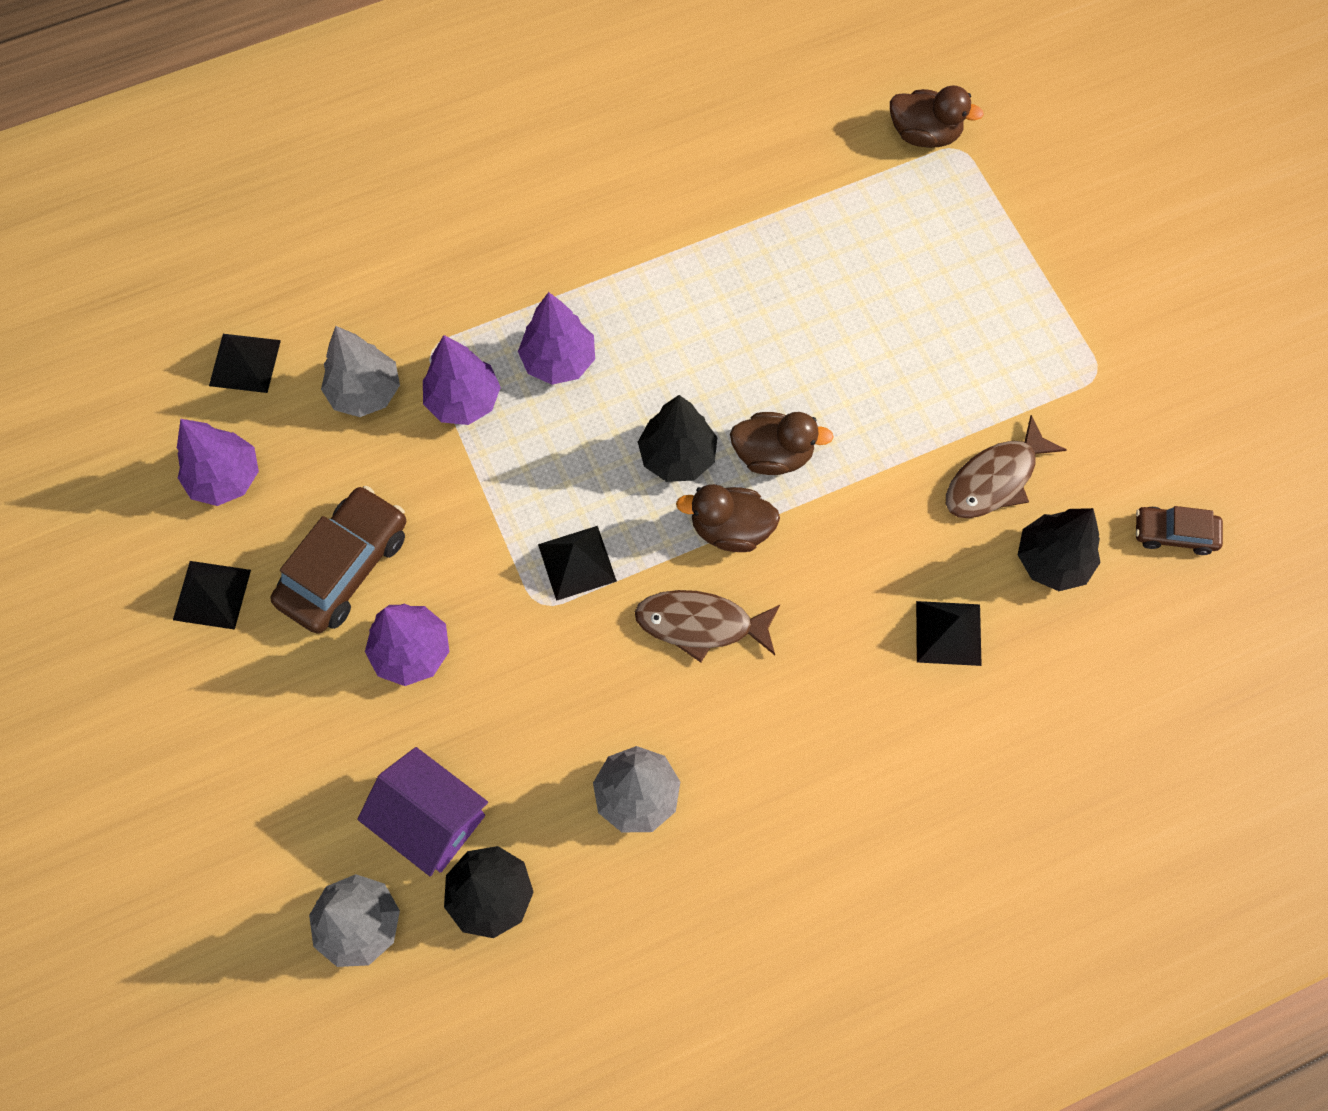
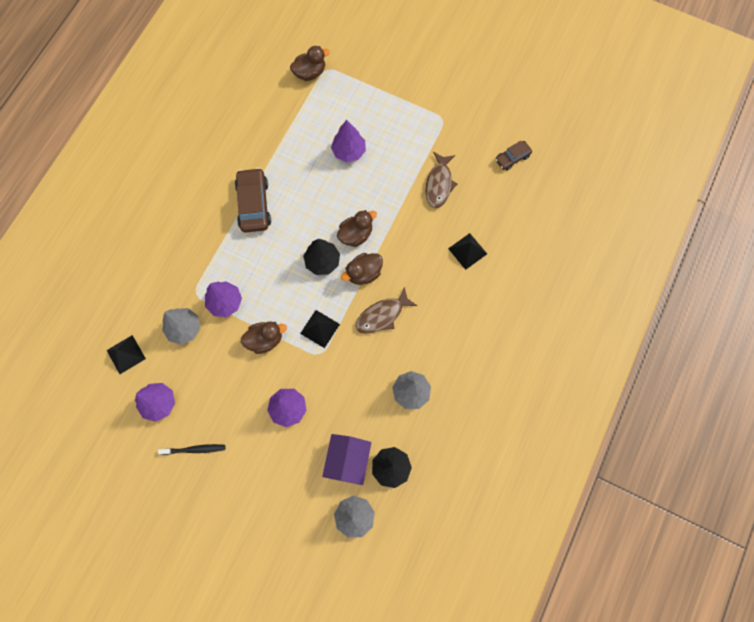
camera: 40 degrees left, 5 degrees up
black pyramid [173,561,251,630] -> black toothbrush [158,444,225,455]
brown car [270,486,406,634] -> brown car moved to [235,168,271,233]
purple house [357,747,488,876] -> purple house turned 75 degrees counterclockwise [322,434,371,485]
purple tree [518,292,595,385] -> purple tree moved to [331,120,366,162]
black tree [1018,508,1101,591] -> none
none -> brown duck [241,321,287,354]

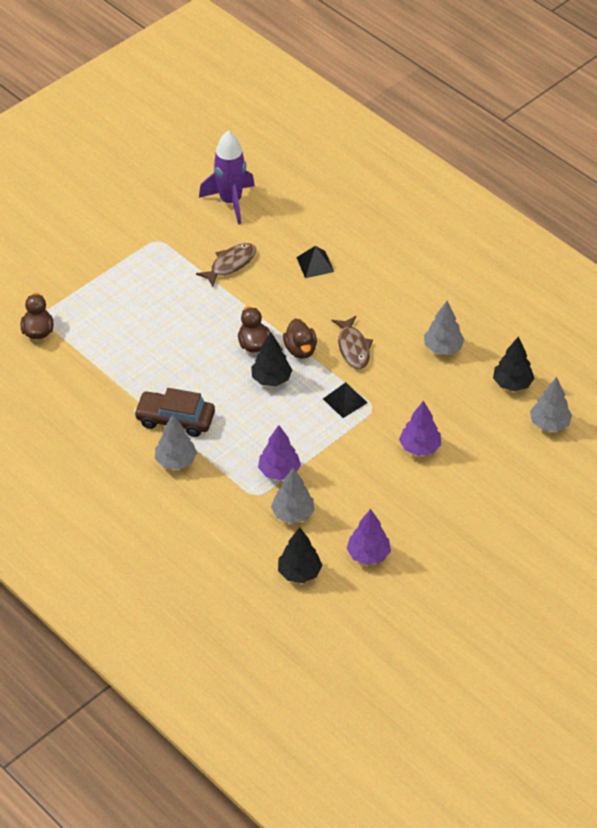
camera: 70 degrees left, 25 degrees down
black pyramid [107,335,146,374] -> black tree [278,527,322,583]
black toothbrush [158,444,225,455] -> none
brown duck [241,321,287,354] -> none
purple house [322,434,371,485] -> none
purple tree [331,120,366,162] -> none
brown fish [425,152,457,208] -> brown fish turned 75 degrees counterclockwise [196,243,256,287]
brown car [495,141,532,170] -> purple rocket [199,131,255,225]
none -> grey tree [155,415,197,470]

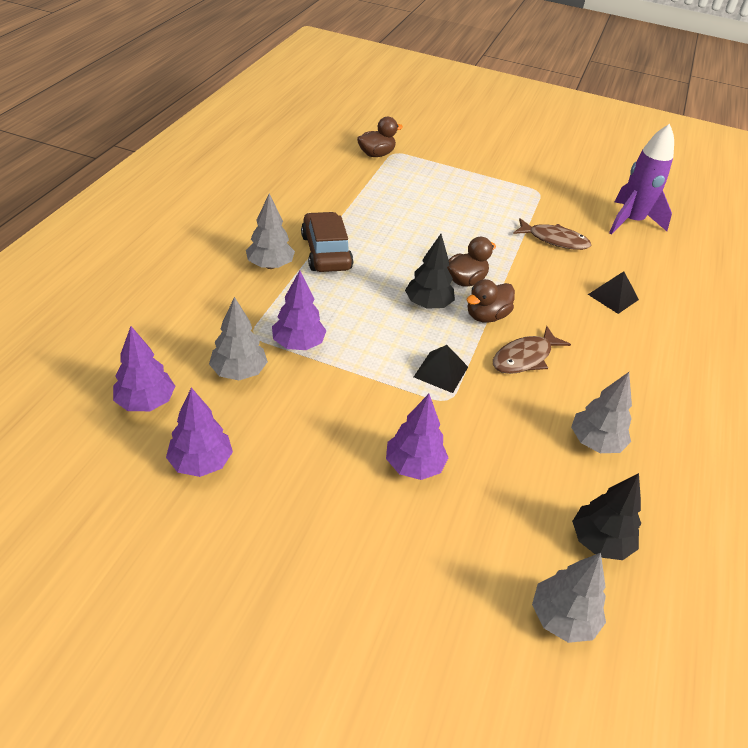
camera: 60 degrees right, 5 degrees down
black tree [278,527,322,583] -> purple tree [113,326,175,411]

